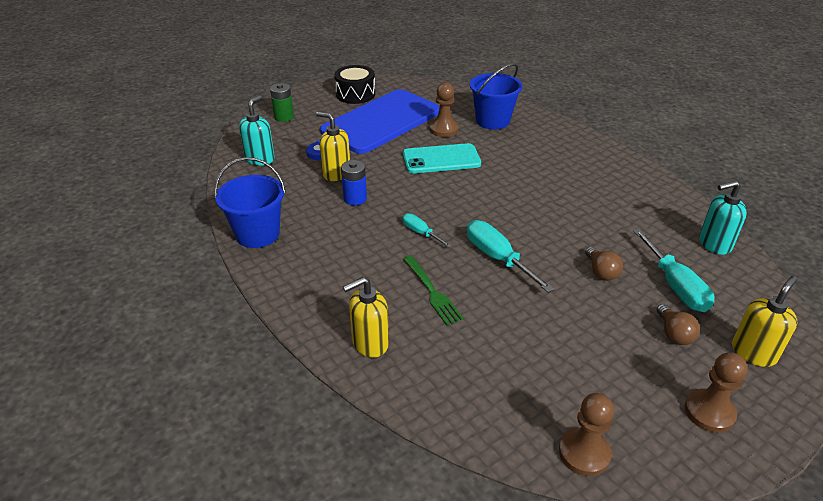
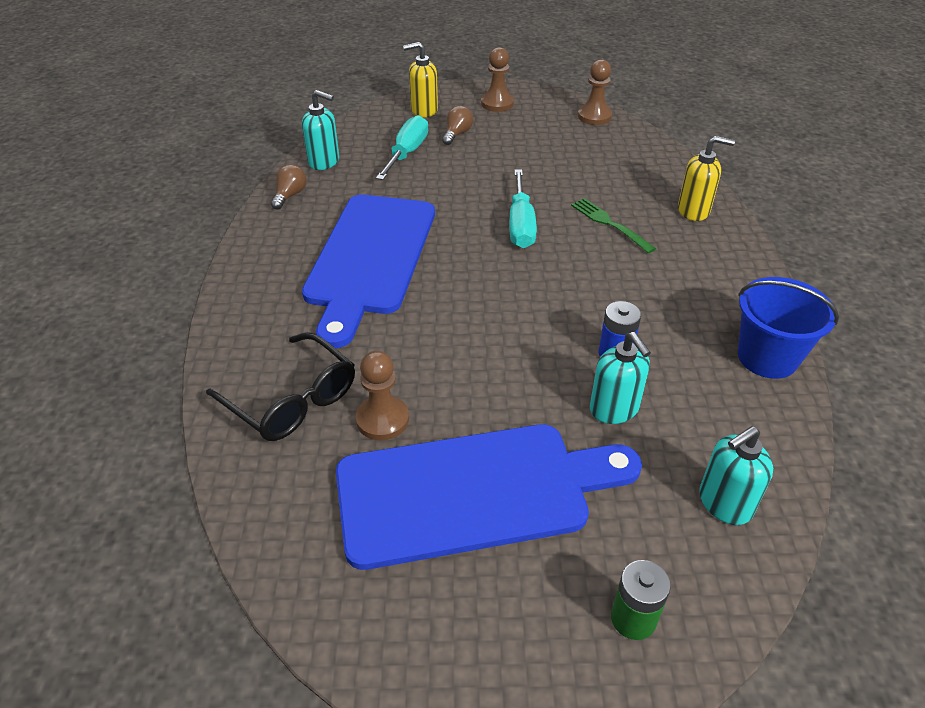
camera: 145 degrees left, 5 degrees up
yellow soap dispenser [316,112,350,181] -> turquoise soap dispenser [590,332,651,424]
black drum [334,65,375,104] -> none
turquoise screwdriver [402,213,452,248] -> none
turquoise phone [403,143,481,173] -> none
green fork [403,256,464,325] -> green fork turned 45 degrees counterclockwise [571,198,656,253]
blue bucket [470,63,523,129] -> black glasses [206,332,355,441]
brown light bulb [585,247,623,281] -> brown light bulb moved to [271,164,306,210]
none -> blue cutting board [302,195,435,348]

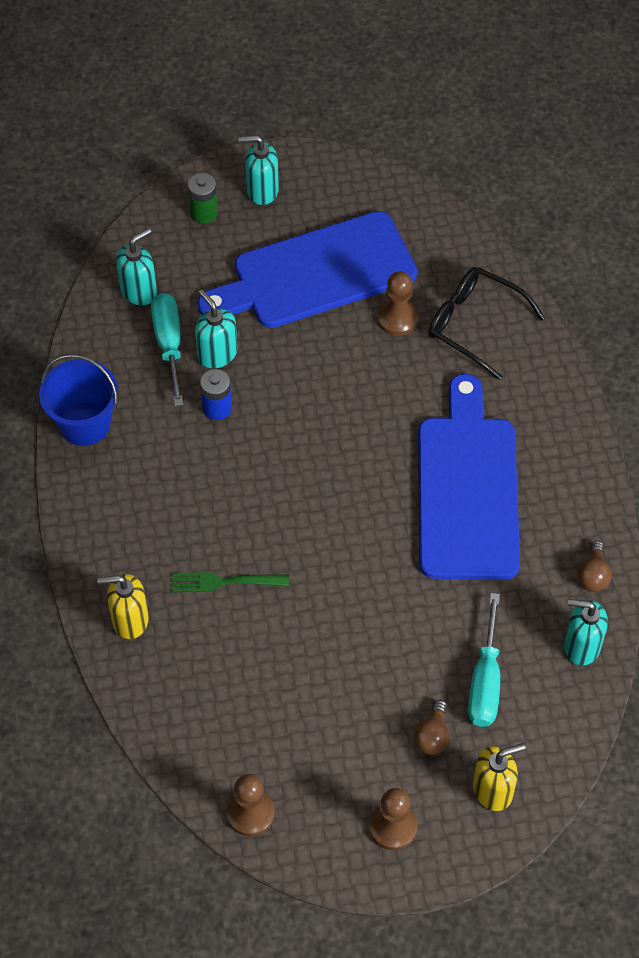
camera: 170 degrees right, 15 degrees up
turquoise screwdriver [509,170,537,248] -> turquoise screwdriver moved to [151,293,183,406]
green fork [571,198,656,253] -> green fork turned 135 degrees clockwise [172,572,289,593]
none -> turquoise soap dispenser [239,135,279,205]

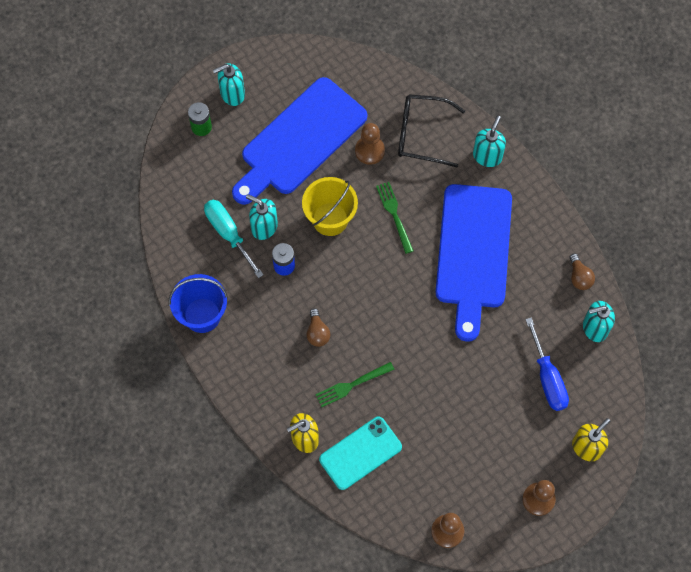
camera: 25 degrees left, 10 degrees up
turquoise soap dispenser [116,228,157,305] -> turquoise soap dispenser moved to [473,116,506,167]
brown light bulb [413,700,449,755] -> brown light bulb moved to [306,308,330,347]
blue cutting board [418,374,520,580] -> blue cutting board turned 150 degrees counterclockwise [435,184,512,342]
turquoise screwdriver [468,593,500,727] -> blue screwdriver [525,317,569,411]
none -> yellow bucket [302,177,358,236]
none -> turquoise phone [319,417,402,490]
none -> green fork [376,182,413,254]

